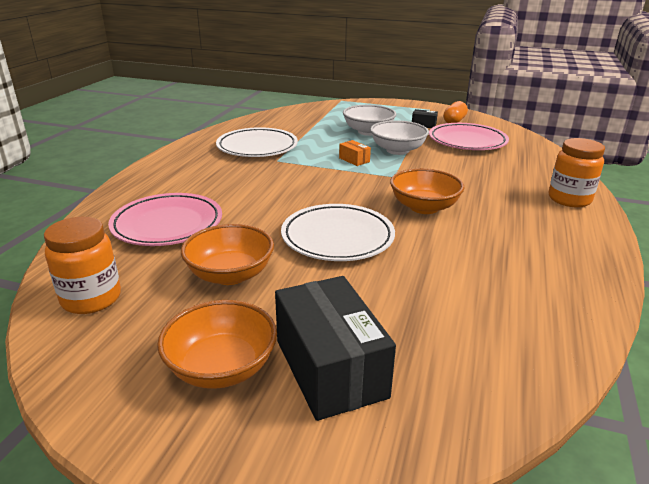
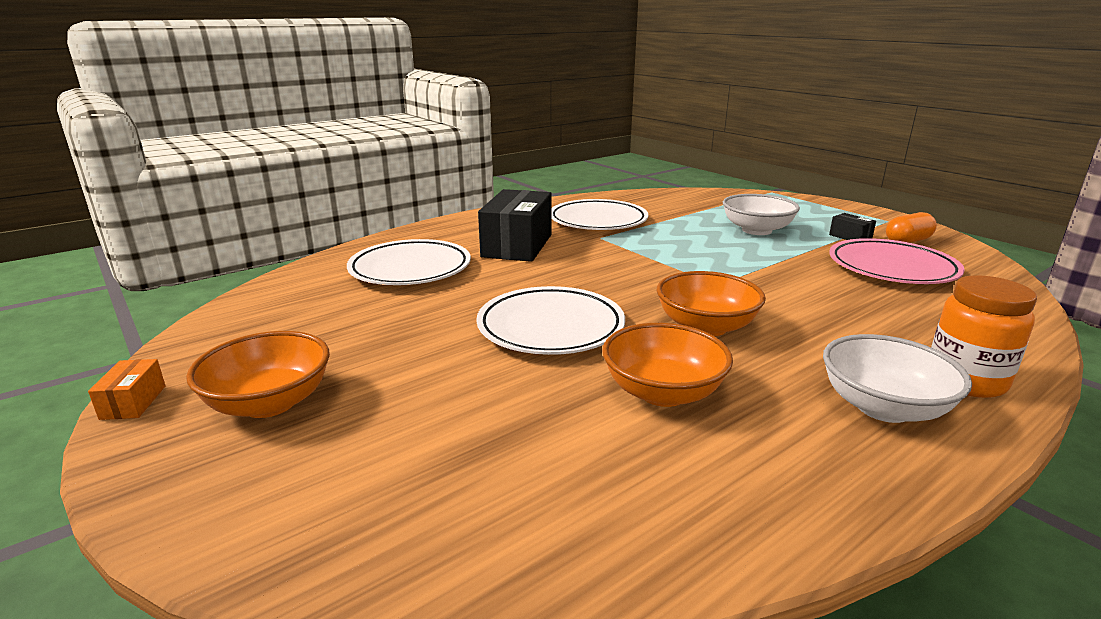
camera: 35 degrees right, 5 degrees down
orange jar [44,217,121,314] -> none
pink plate [108,193,222,246] -> white plate [347,239,471,285]
orange bowl [181,224,274,285] -> orange bowl moved to [602,323,733,407]
black box [275,276,396,421] -> black box moved to [478,189,552,262]
orange box [339,140,371,166] -> orange box moved to [88,359,166,420]
white bowl [370,120,429,155] -> white bowl moved to [823,334,972,423]

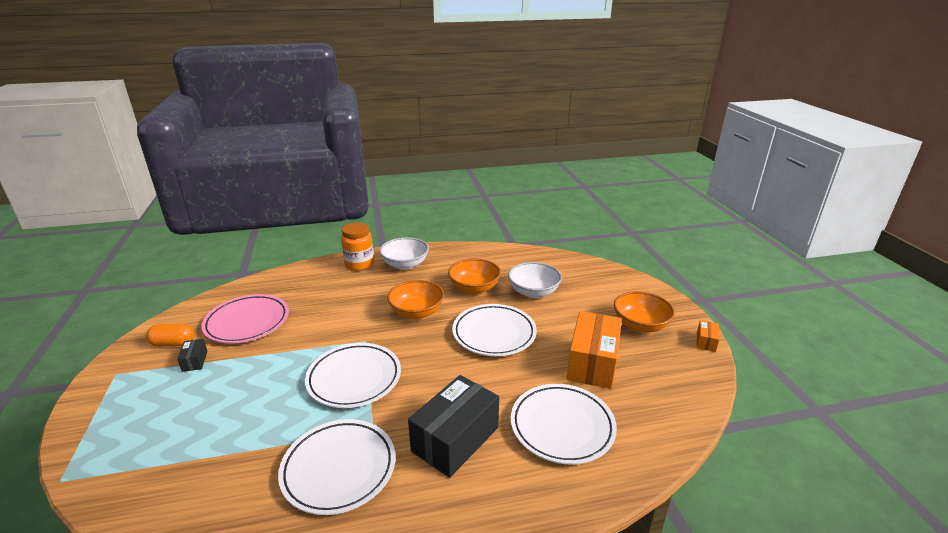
camera: 155 degrees left, 5 degrees up
white bowl [723,194,800,235] -> white bowl moved to [508,262,562,298]
none -> white plate [305,343,401,408]
none -> orange box [567,311,622,389]

